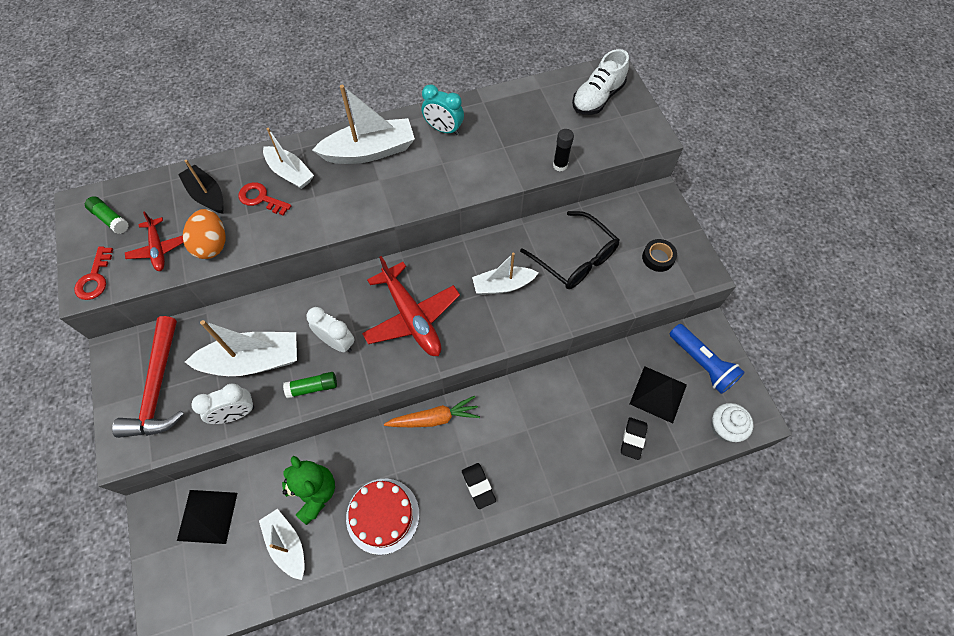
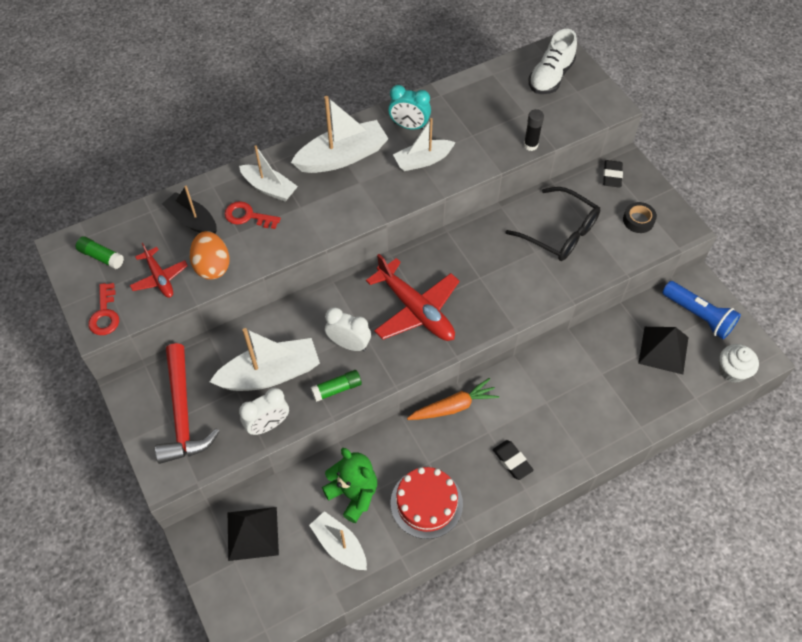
camera: 10 degrees left, 5 degrees down
white boat [472,253,539,295] -> white boat moved to [393,118,456,171]
black eraser [621,417,648,460] -> black eraser moved to [603,160,623,187]

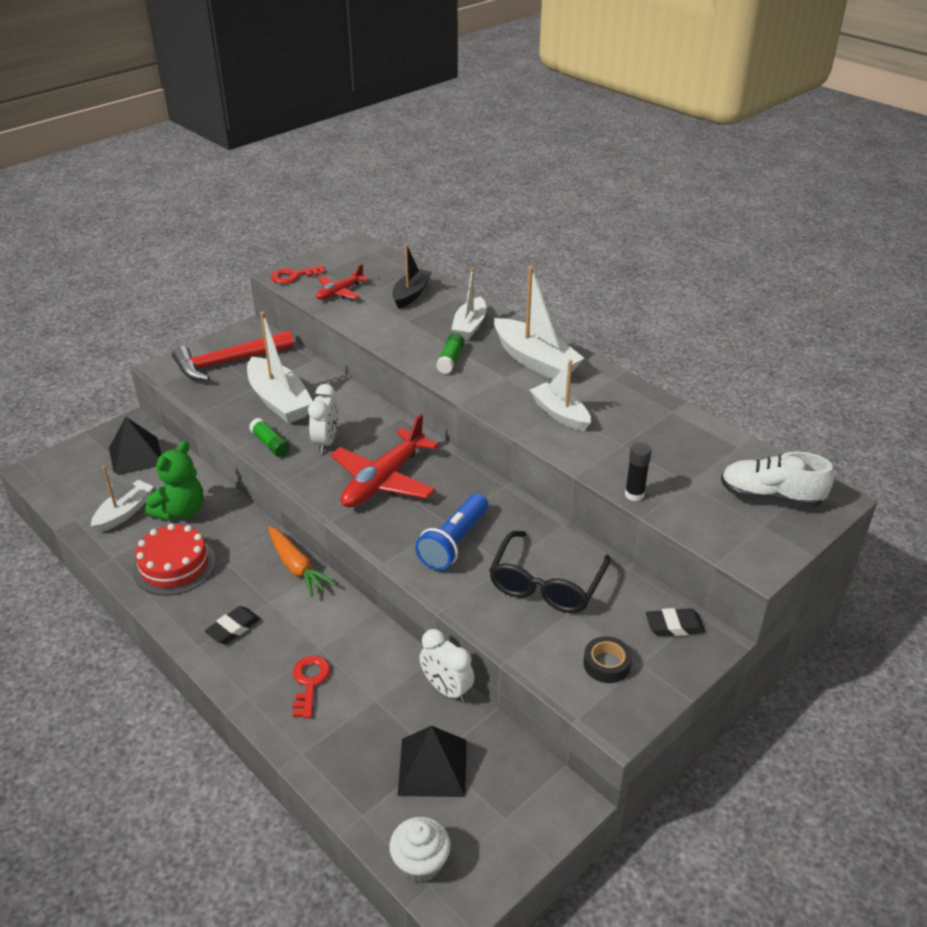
camera: 75 degrees right, 20 degrees down
green glue stick [75,236,124,269] -> green glue stick moved to [436,333,464,374]
orange egg [190,231,230,280] -> none
red key [224,201,281,229] -> red key moved to [293,656,330,718]
white clock [239,388,289,435] -> white clock moved to [419,629,474,702]
turquoise clock [388,85,431,129] -> none
blue flashlight [662,281,741,339] -> blue flashlight moved to [415,494,488,570]

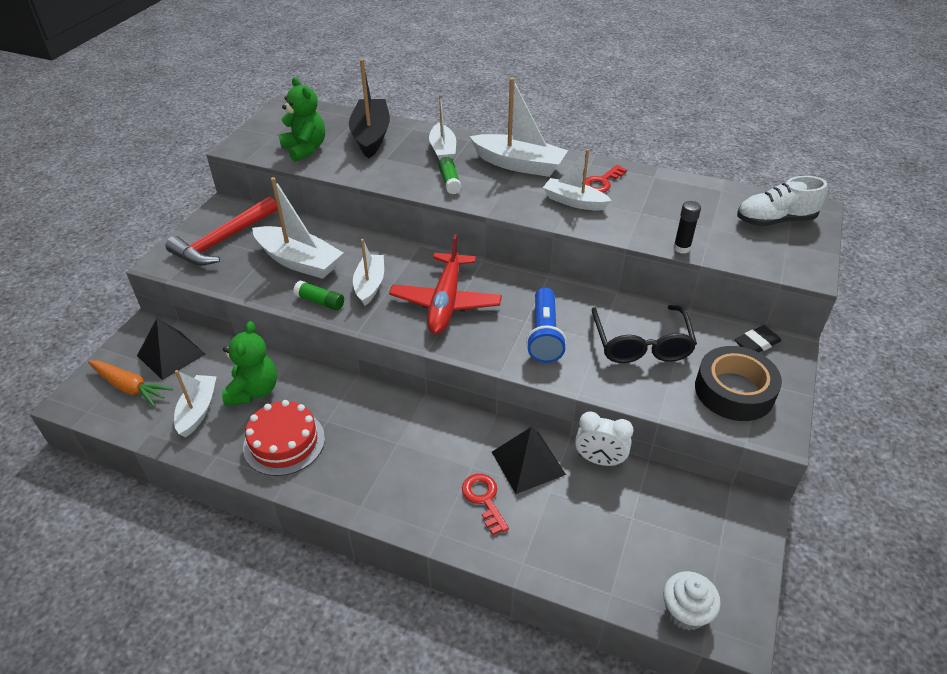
camera: 25 degrees left, 5 degrees up
black eraser [205,606,260,644] -> none
orange carrot [268,526,336,597] -> orange carrot moved to [88,360,173,407]
red key [271,265,326,284] -> red key moved to [582,165,627,193]
white clock [308,384,338,453] -> white boat [353,239,384,306]
red plane [316,264,369,300] -> green teddy bear [279,77,325,162]
black boat [392,244,432,309] -> black boat [349,59,390,159], size x1.54
black pyramid [398,726,466,797] -> black pyramid moved to [492,427,566,494]
black tape [583,636,632,683] -> black tape [695,346,782,421], size x1.92

